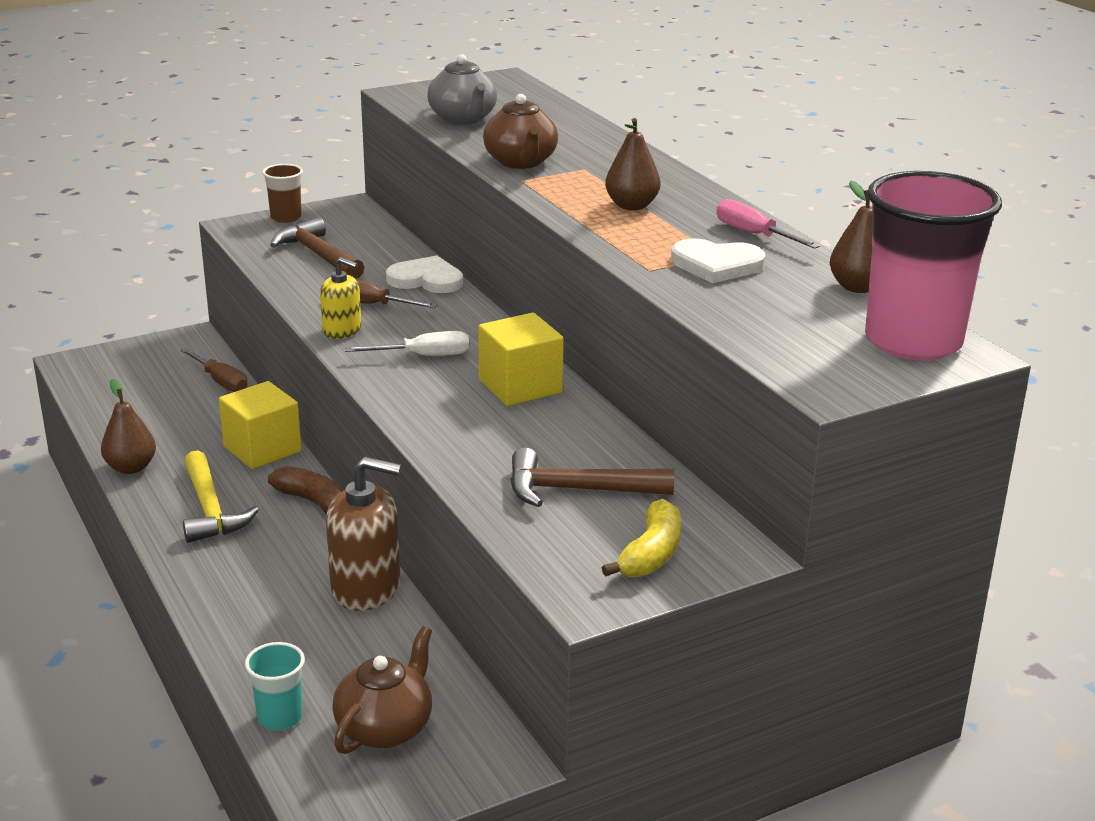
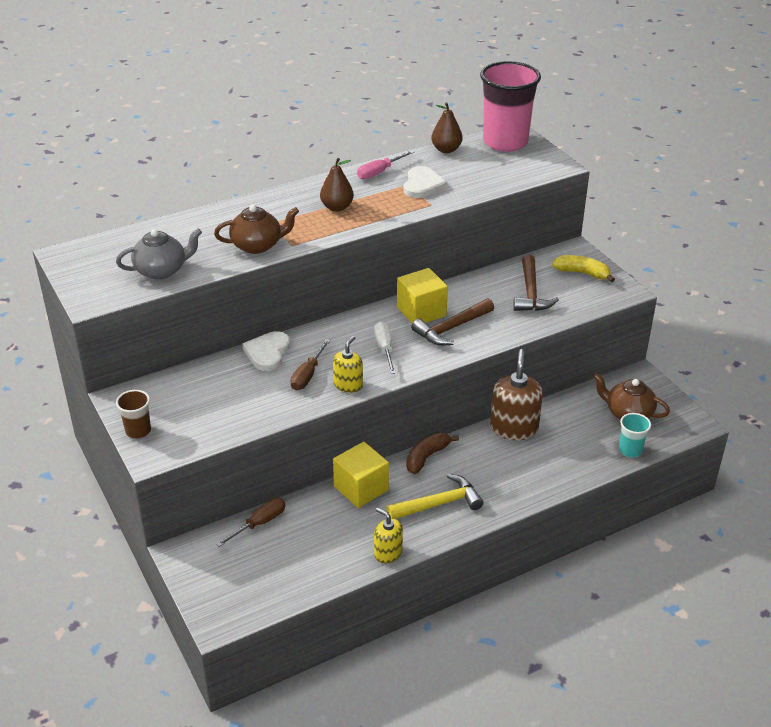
camera: 90 degrees left, 10 degrees up
brown pear [101,379,156,474] -> yellow soap dispenser [374,508,403,564]
brown hammer [270,217,364,279] -> brown hammer moved to [411,298,494,346]

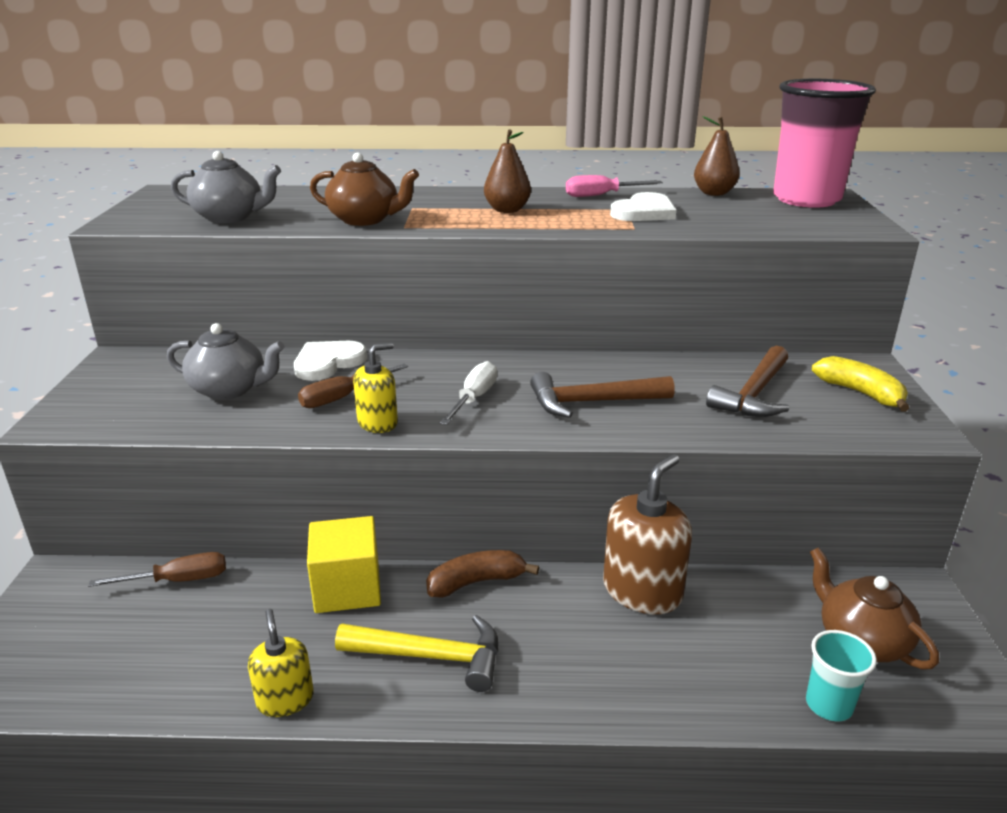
camera: 30 degrees right, 10 degrees down
brown cup [116,390,151,439] -> none
yellow cube [397,268,448,323] -> none
none -> grey teapot [167,323,284,400]

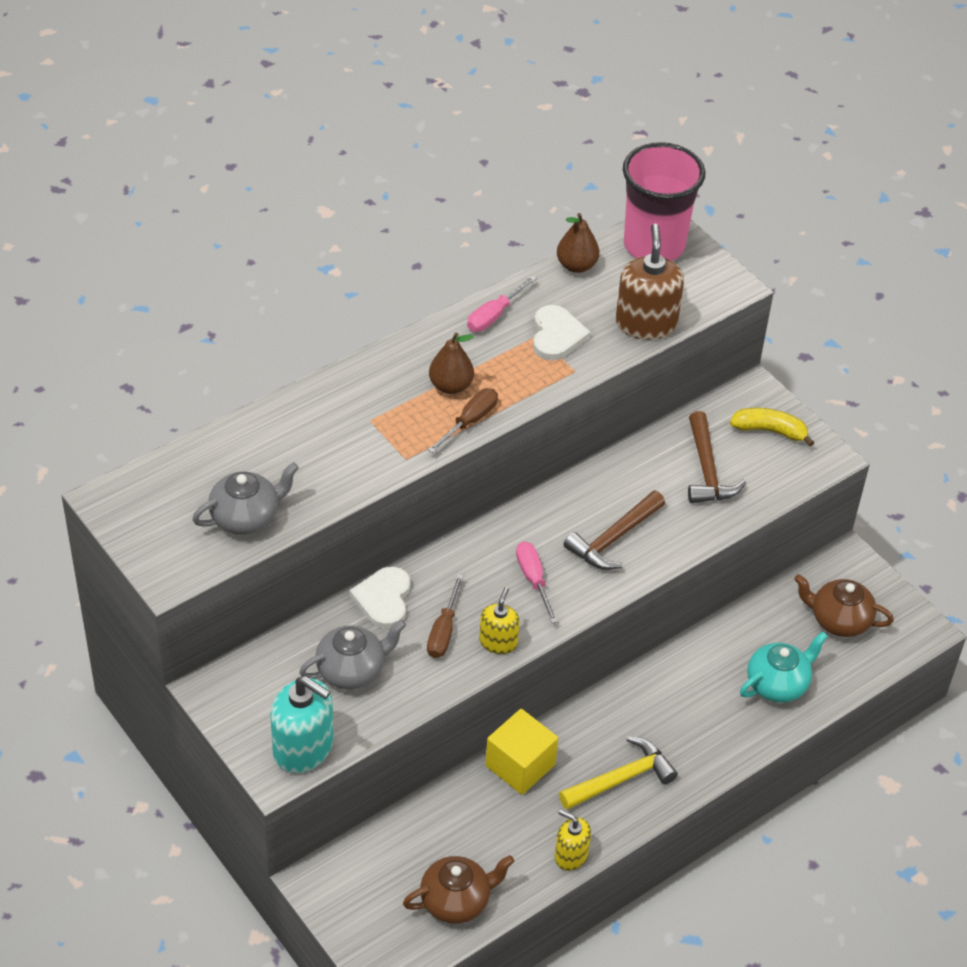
camera: 40 degrees left, 20 degrees up
brown screwdriver [88,552,226,587] -> brown screwdriver moved to [428,388,498,453]
brown teapot [310,153,419,226] -> brown teapot moved to [403,855,514,924]
brown banana [426,550,539,598] -> none
white screwdriver [439,361,497,425] -> pink screwdriver [516,541,558,623]
brown soap dispenser [603,454,692,614] -> brown soap dispenser moved to [616,224,684,340]
turquoise cup [806,630,877,721] -> none
none -> turquoise soap dispenser [270,676,334,773]
none -> turquoise teapot [740,632,828,702]

